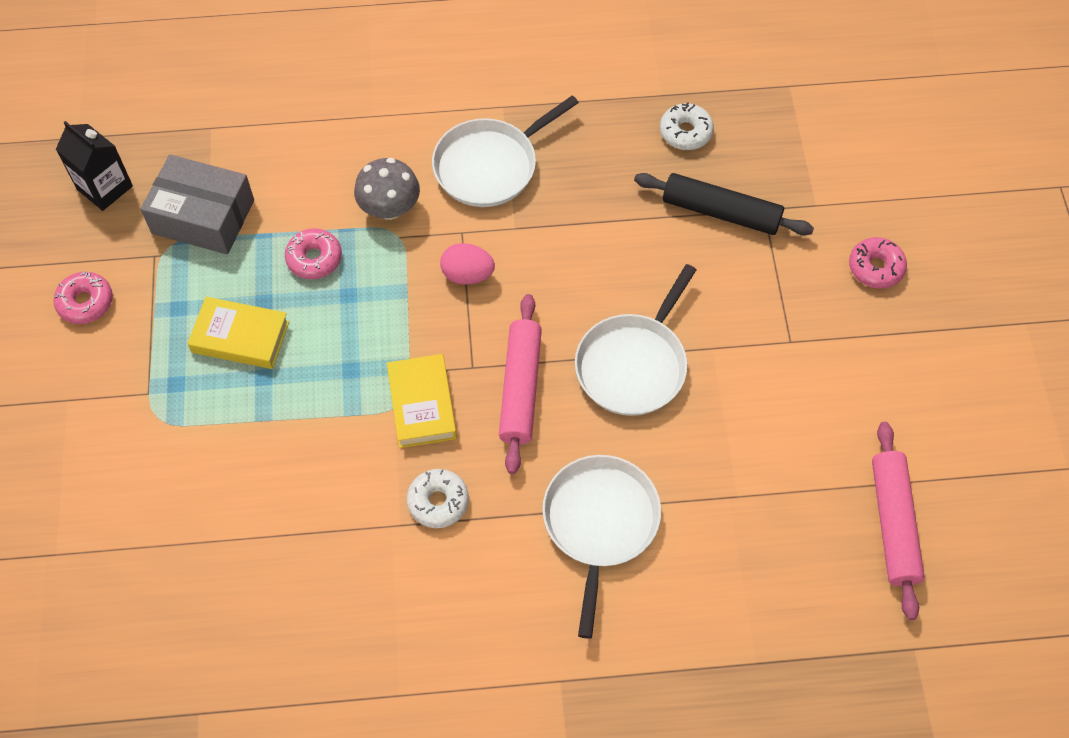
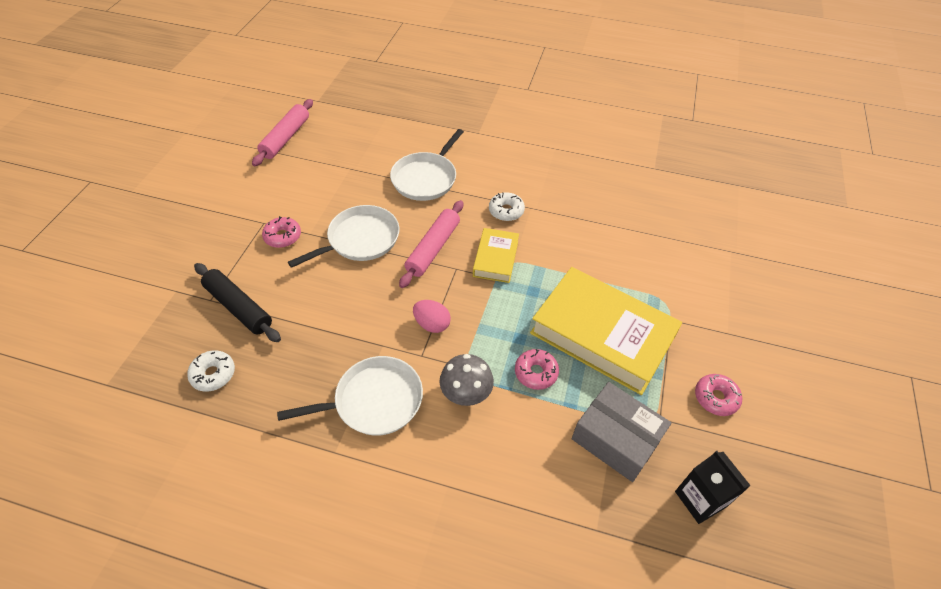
camera: 160 degrees left, 10 degrees down
yellow book [187,297,289,369] -> yellow book [530,267,682,395], size x1.99
pink donut [849,237,907,288] -> pink donut moved to [262,216,301,248]

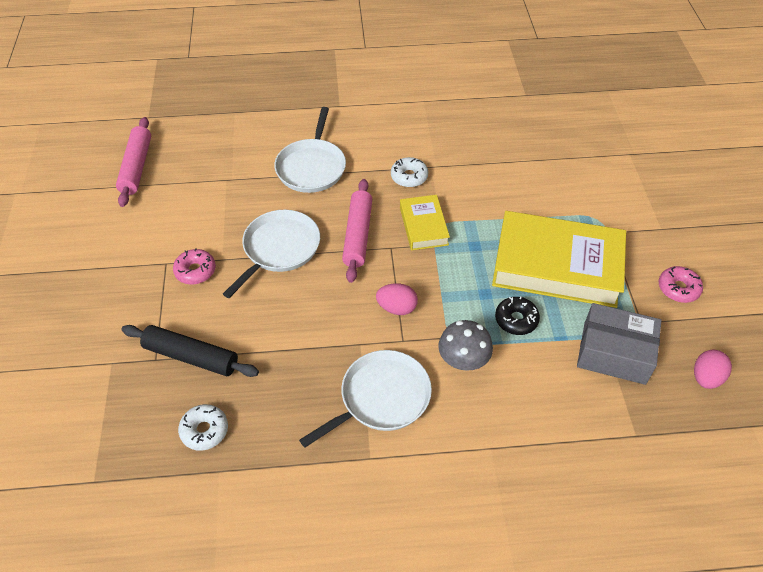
camera: 20 degrees left, 0 degrees up
pink donut [515,349,559,390] -> black donut [495,296,540,335]
black carton [675,451,751,524] -> pink egg [694,350,732,389]

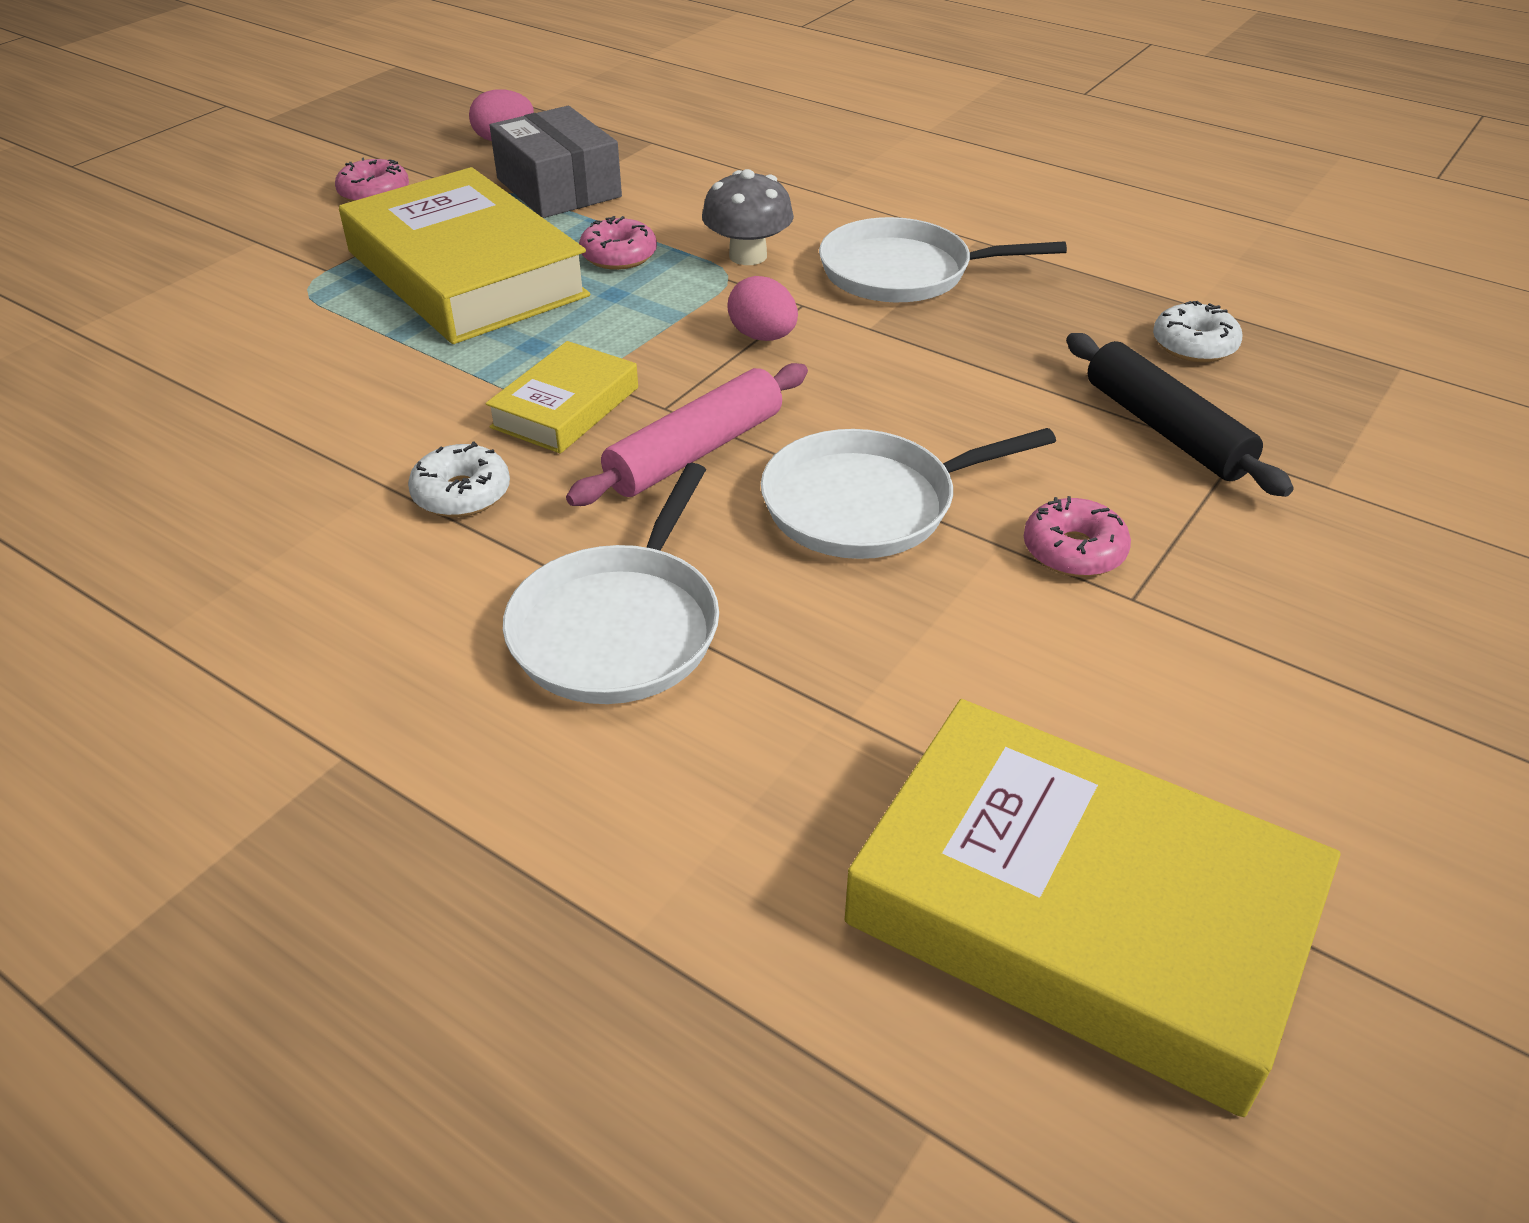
camera: 140 degrees left, 10 degrees down
pink rolling pin [116,117,151,207] -> yellow book [844,699,1341,1117]
white pan [274,107,346,193] -> white pan turned 150 degrees clockwise [503,463,719,704]
black donut [495,296,540,335] -> pink donut [579,216,657,270]

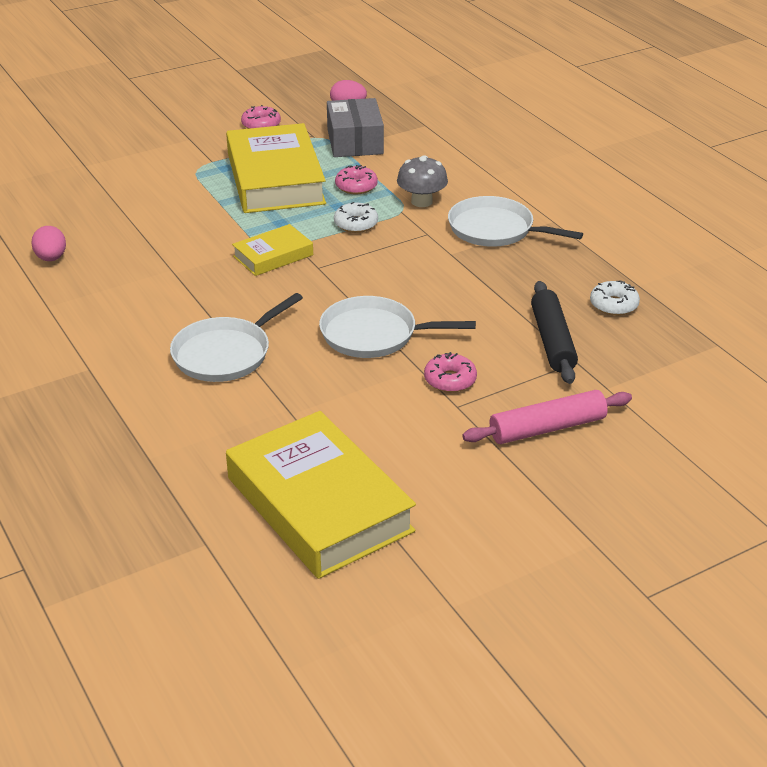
camera: 25 degrees right, 5 degrees down
white donut [408,441,510,517] -> white donut moved to [334,202,378,233]
pink rolling pin [566,363,808,506] -> pink rolling pin moved to [462,390,632,444]
pink egg [727,276,798,341] -> pink egg moved to [32,226,66,261]

